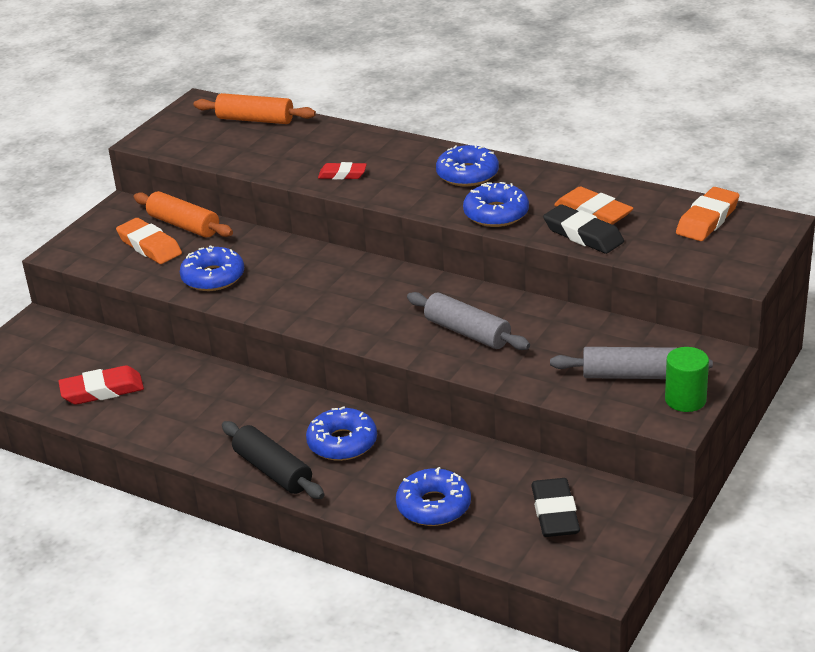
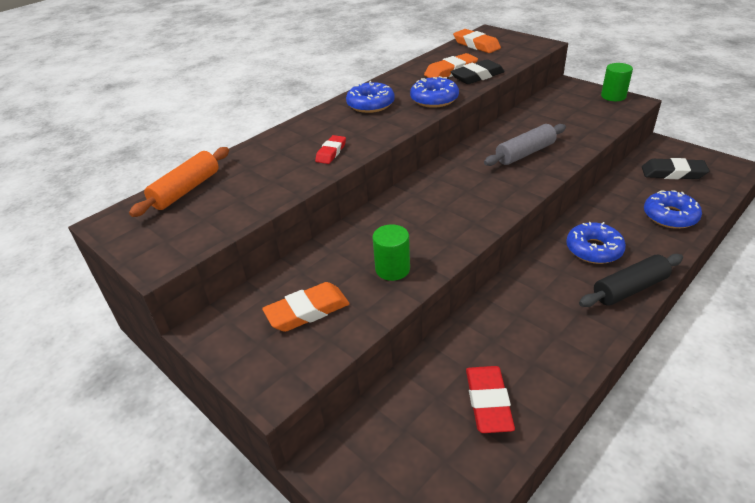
camera: 75 degrees left, 5 degrees up
orange rolling pin [134,191,233,238] -> none
blue donut [180,245,244,291] -> green cylinder [372,224,410,281]
grey rolling pin [550,347,713,379] -> none

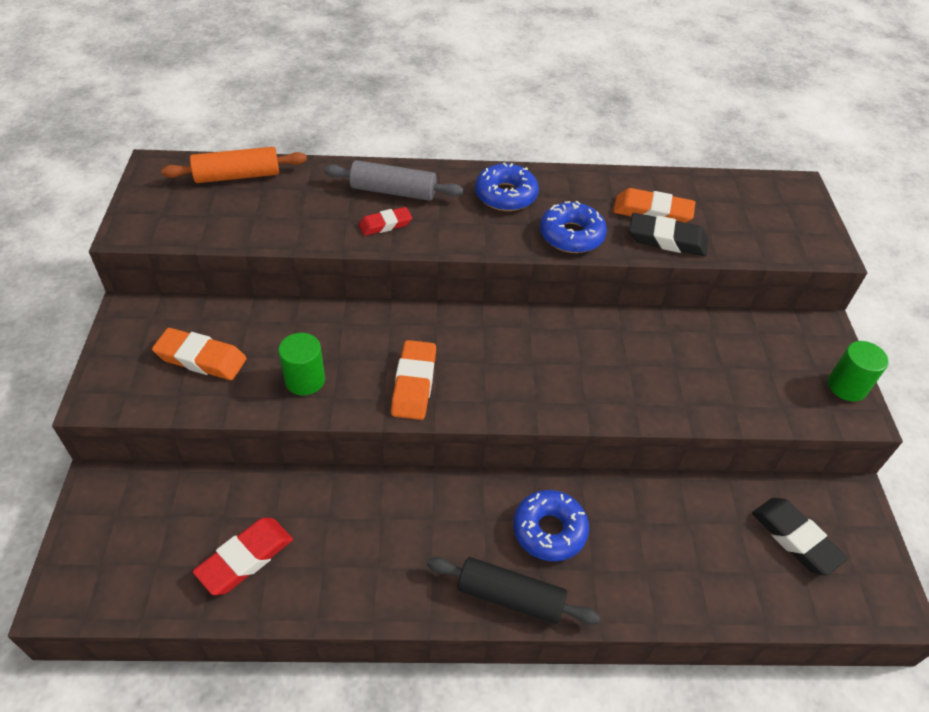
camera: 40 degrees right, 10 degrees up
orange eraser [453,29,501,53] -> orange eraser moved to [391,340,436,420]
grey rolling pin [484,124,566,166] -> grey rolling pin moved to [324,160,463,201]
blue donut [644,190,702,229] -> none

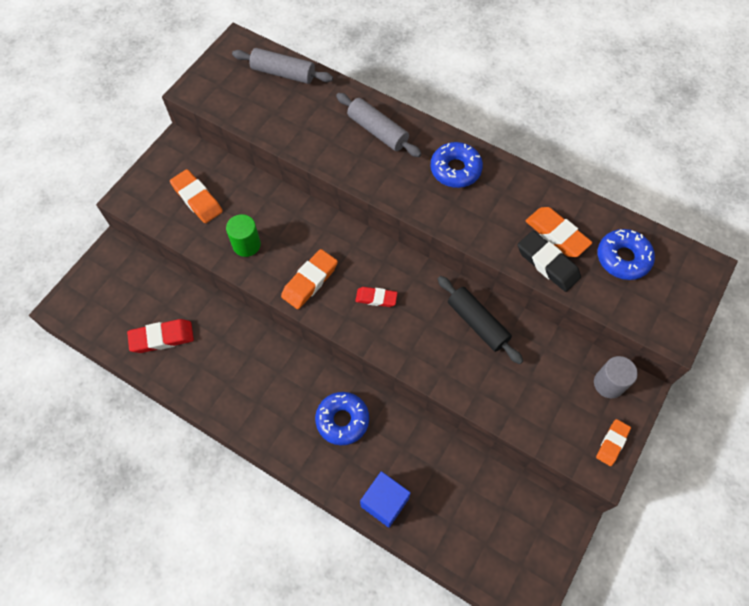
camera: 35 degrees right, 15 degrees up
orange rolling pin [161,147,307,183] -> grey rolling pin [232,48,333,84]
red eraser [359,207,412,236] -> red eraser moved to [355,287,398,307]
black rolling pin [427,557,600,625] -> black rolling pin moved to [438,276,523,364]
blue donut [540,201,607,253] -> blue donut moved to [598,229,655,280]
black eraser [752,498,848,576] -> none
green cylinder [828,341,889,402] -> orange eraser [596,419,631,466]
none -> blue cube [360,471,411,528]
none -> grey cylinder [594,356,638,398]

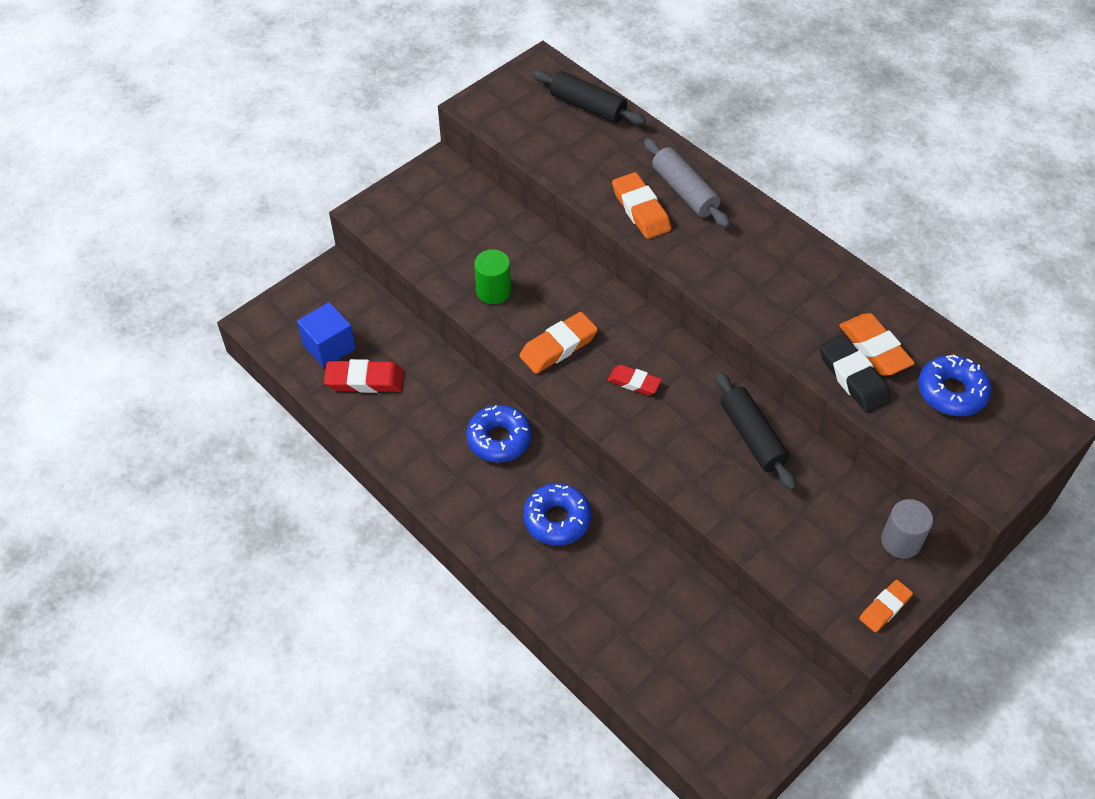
camera: 15 degrees right, 10 degrees down
orange eraser [170,169,223,223] -> orange eraser moved to [612,172,671,239]
grey rolling pin [232,48,333,84] -> black rolling pin [532,70,646,125]
blue cube [360,471,411,528] -> blue cube moved to [297,302,356,368]
blue donut [430,142,483,188] -> blue donut moved to [466,405,532,463]

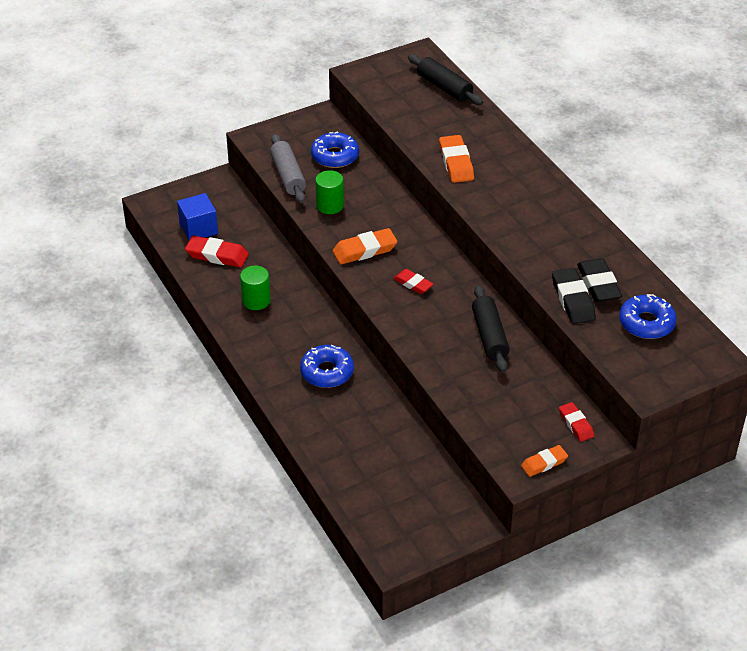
camera: 15 degrees right, 10 degrees down
blue donut [466,405,532,463] -> blue donut moved to [311,131,359,168]
grey rolling pin [644,138,730,228] -> grey rolling pin moved to [270,134,306,203]
orange eraser [839,313,915,376] -> black eraser [577,258,622,302]
grey cylinder [881,499,933,559] -> red eraser [559,402,594,442]
none -> green cylinder [240,266,271,310]

